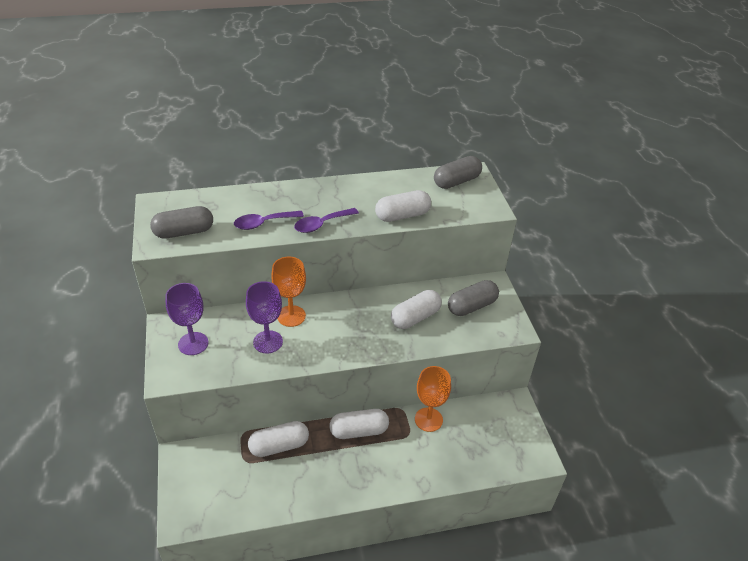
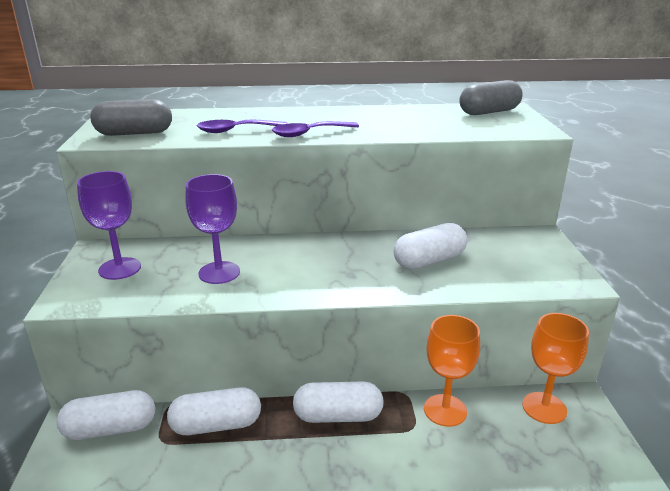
camera: 10 degrees right, 15 degrees down
orange goblet [271,257,306,327] -> orange goblet moved to [522,313,589,424]
white capsule [375,190,431,222] -> white capsule moved to [57,390,155,440]
grey capsule [448,280,499,316] -> none

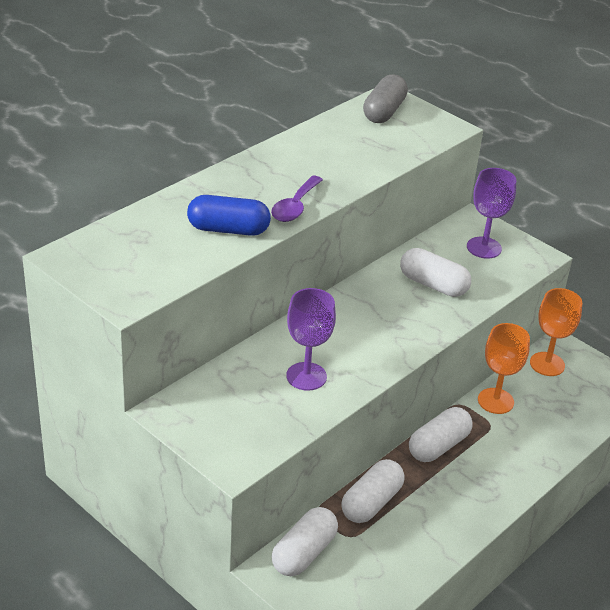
camera: 45 degrees left, 10 degrees up
purple goblet [77,171,141,280] -> purple goblet moved to [467,168,516,259]
grey capsule [90,99,172,136] -> none
purple spoon [197,119,288,133] -> blue capsule [187,195,271,236]
white capsule [393,223,467,269] -> white capsule turned 75 degrees counterclockwise [400,248,471,297]

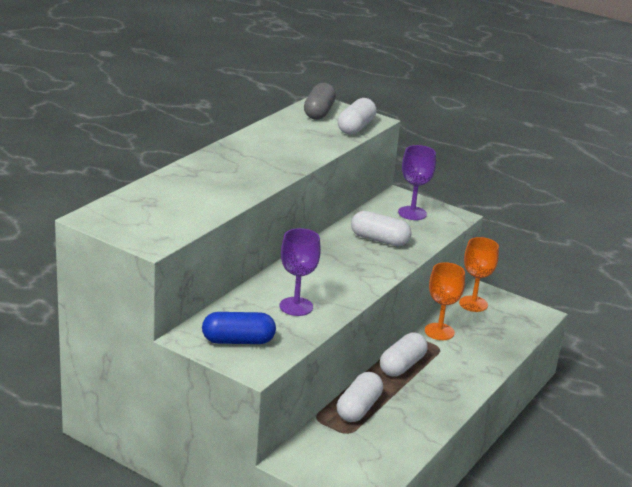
camera: 10 degrees left, 10 degrees down
blue capsule [187,195,271,236] -> blue capsule moved to [202,312,276,344]
purple spoon [271,176,323,222] -> none
white capsule [272,507,338,576] -> white capsule moved to [338,98,377,135]

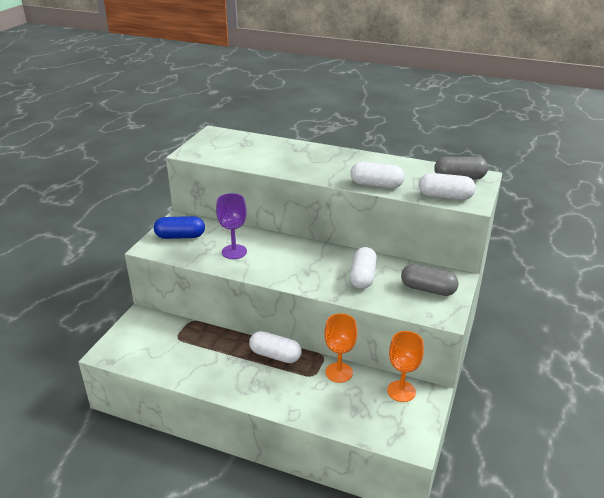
camera: 80 degrees right, 5 degrees up
blue capsule [202,312,276,344] -> blue capsule turned 75 degrees counterclockwise [154,216,205,239]
white capsule [337,372,383,422] -> white capsule moved to [350,162,404,188]
purple goblet [398,145,436,220] -> grey capsule [401,264,458,296]

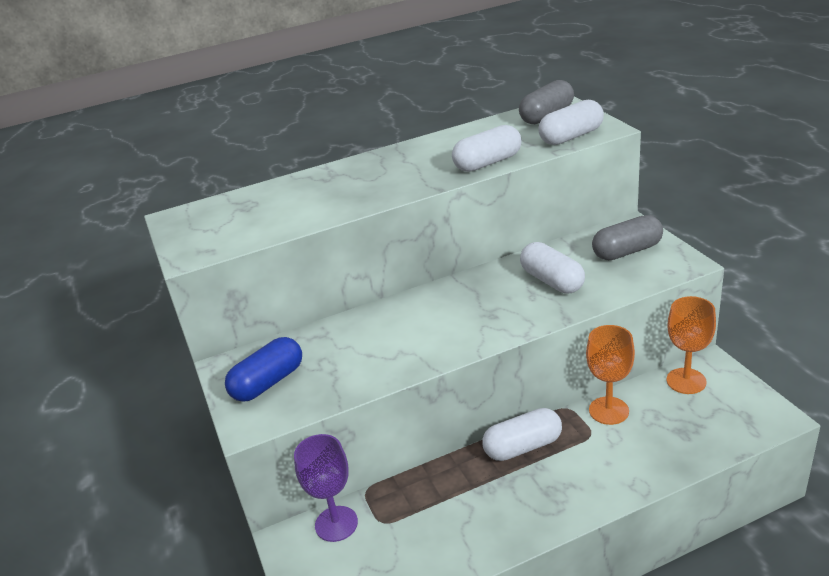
camera: 40 degrees left, 0 degrees up
purple goblet [216,193,247,259] -> purple goblet moved to [294,434,358,542]

